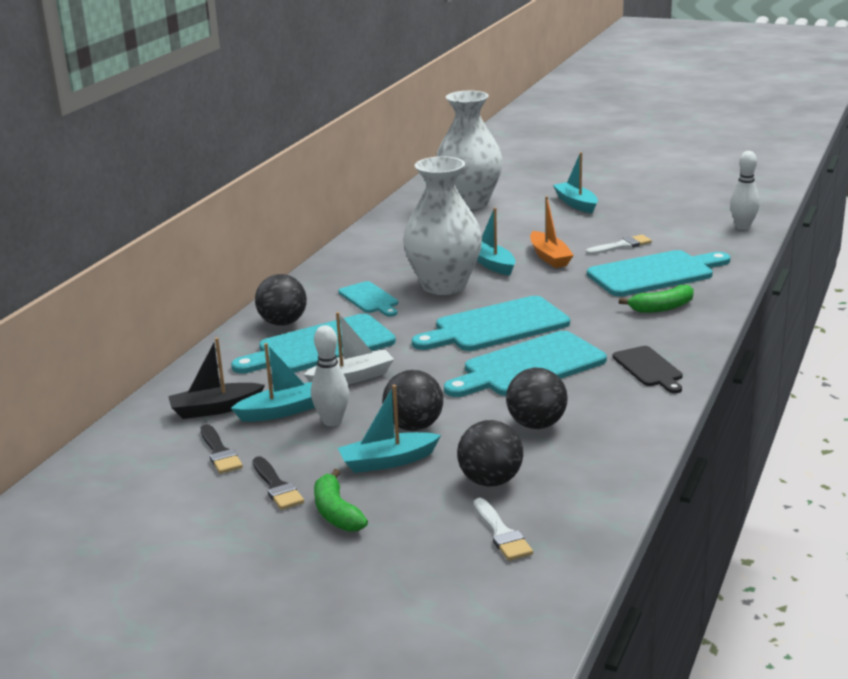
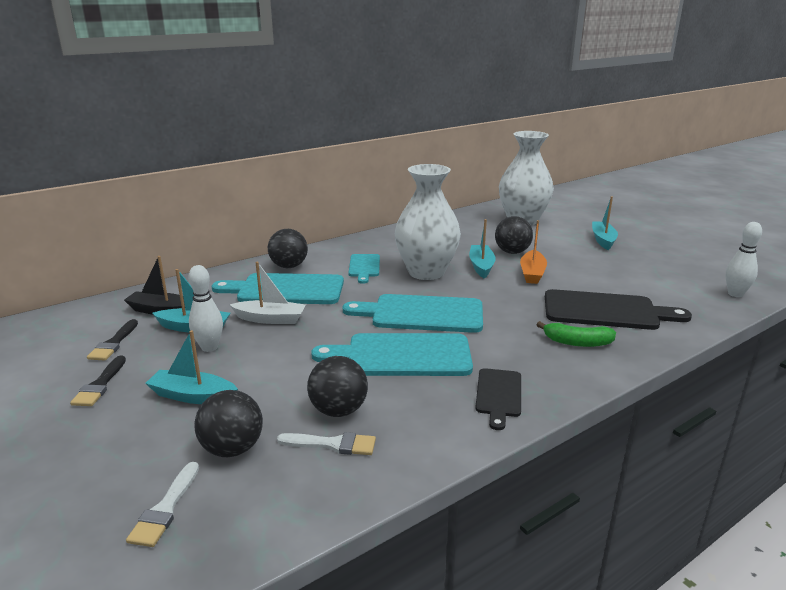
camera: 30 degrees right, 0 degrees up
green banana [314,469,368,532] -> none
black ball [382,370,443,431] -> black ball moved to [495,216,533,254]
white brush [586,235,652,255] -> white brush moved to [277,432,376,455]
turquoise cutting board [587,250,730,296] -> black cutting board [545,289,692,330]

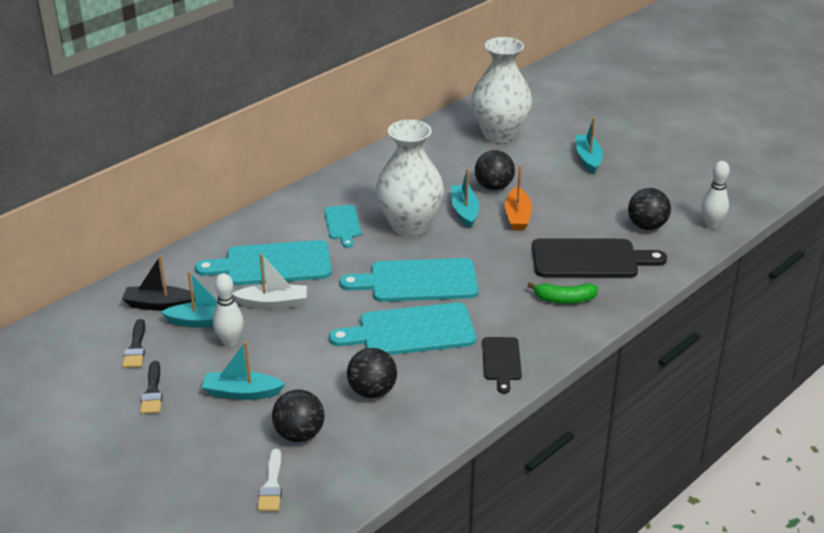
camera: 10 degrees left, 10 degrees up
black ball [268,229,308,268] -> black ball moved to [628,188,671,230]
white brush [277,432,376,455] -> none

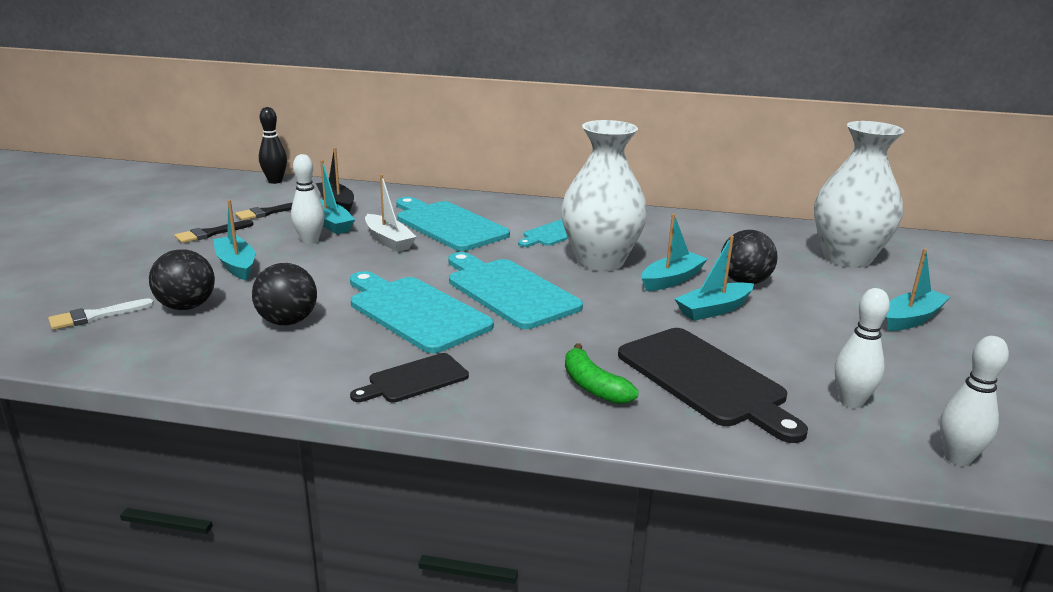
camera: 55 degrees right, 10 degrees down
orange boat [505,165,532,230] -> turquoise boat [675,235,754,321]
black ball [628,188,671,230] -> white bowling pin [835,288,890,408]
none -> black bowling pin [259,107,287,184]

